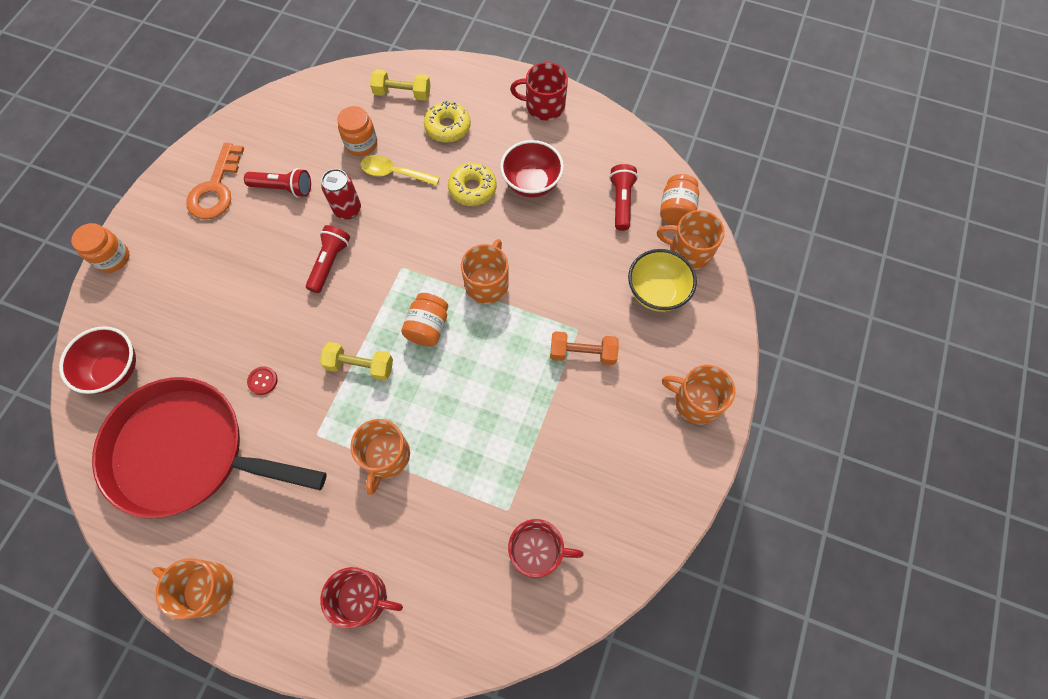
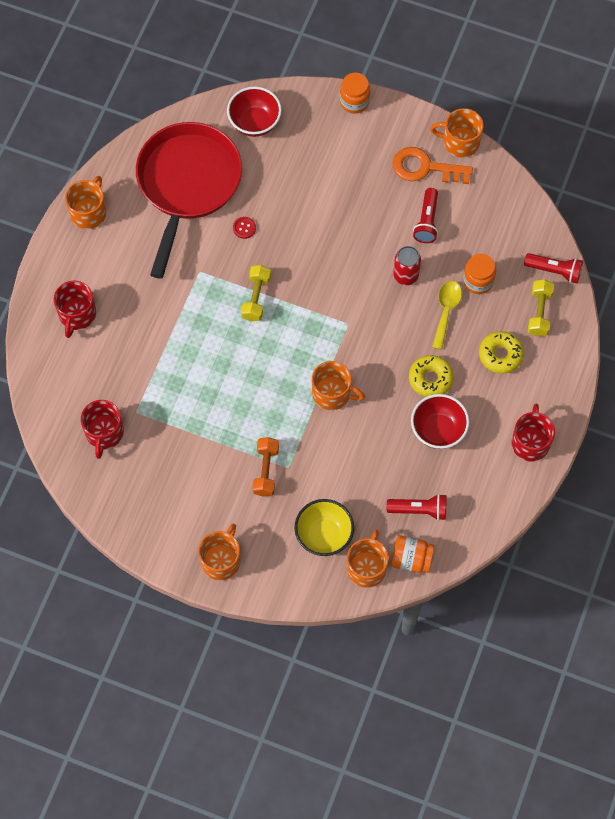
camera: 90 degrees right, 0 degrees up
red flashlight [306,225,350,293] -> red flashlight moved to [524,253,583,283]
orange mug [350,419,410,495] -> orange mug moved to [430,108,483,158]
orange jar [401,293,448,347] -> none

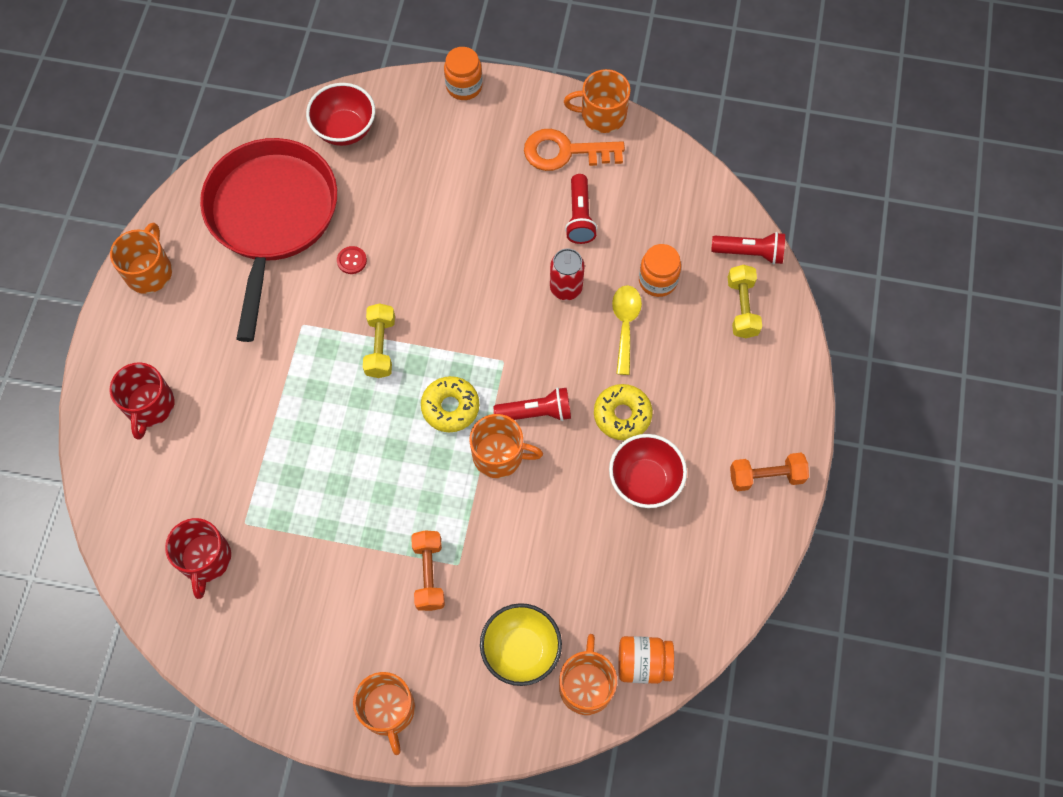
camera: 10 degrees left, 0 degrees up
orange mug [198,523,241,581] -> orange mug turned 150 degrees clockwise [353,672,415,755]
red flashlight [387,494,446,521] -> red flashlight moved to [494,387,571,421]
yellow donut [479,331,524,374] -> yellow donut moved to [421,376,479,432]
red mug [511,404,555,461] -> orange dumbbell [730,453,809,491]

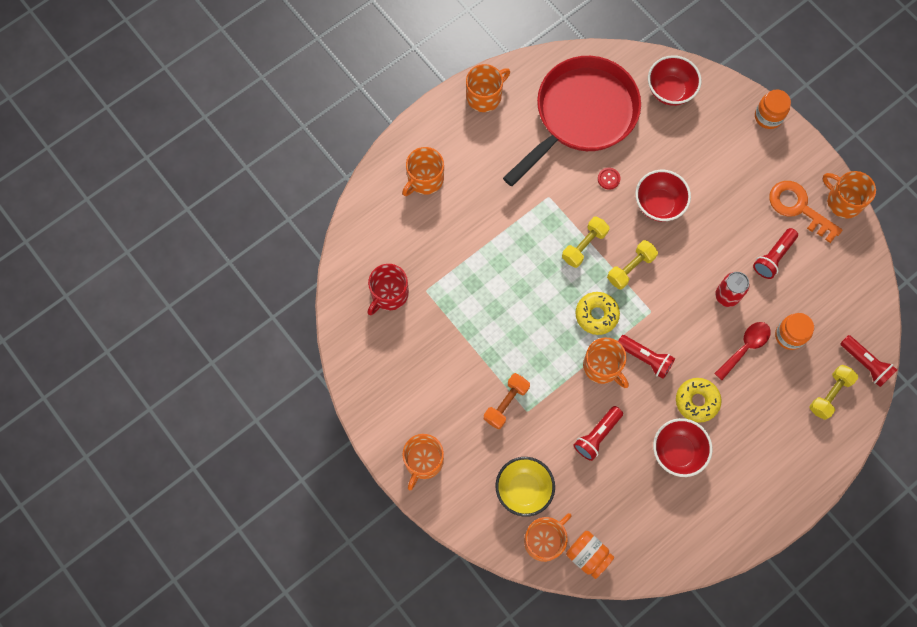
camera: 40 degrees right, 5 degrees up
red mug [109,362,175,440] -> orange mug [402,147,444,196]
yellow spoon [612,285,642,375] -> red spoon [714,322,771,380]
orange dumbbell [730,453,809,491] -> none
none -> red flashlight [574,406,623,461]
none -> yellow dumbbell [607,240,658,290]
none -> red bowl [635,170,691,222]

